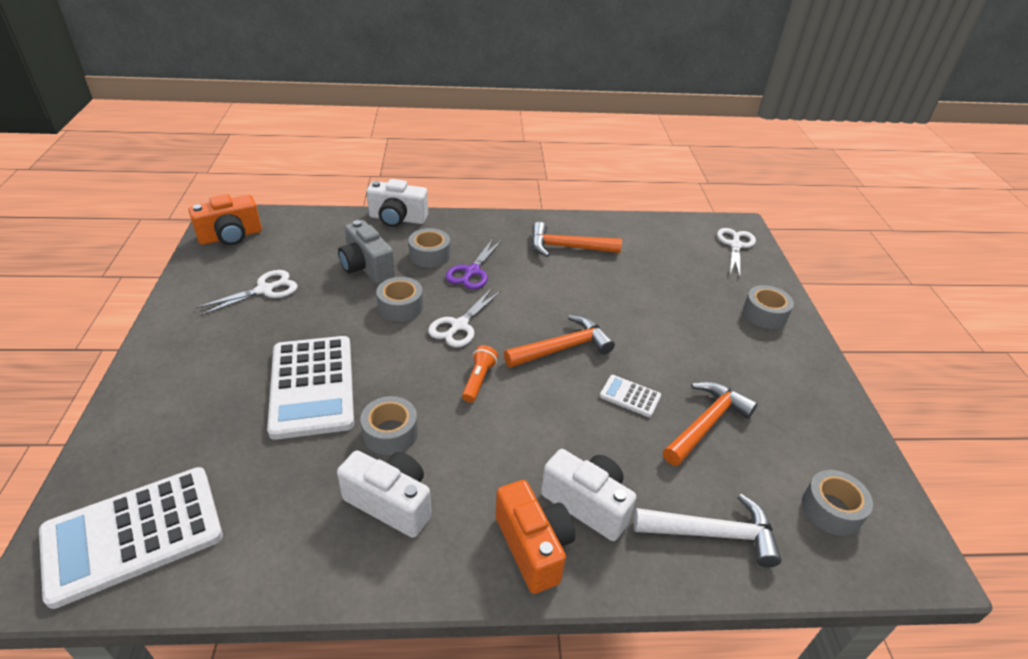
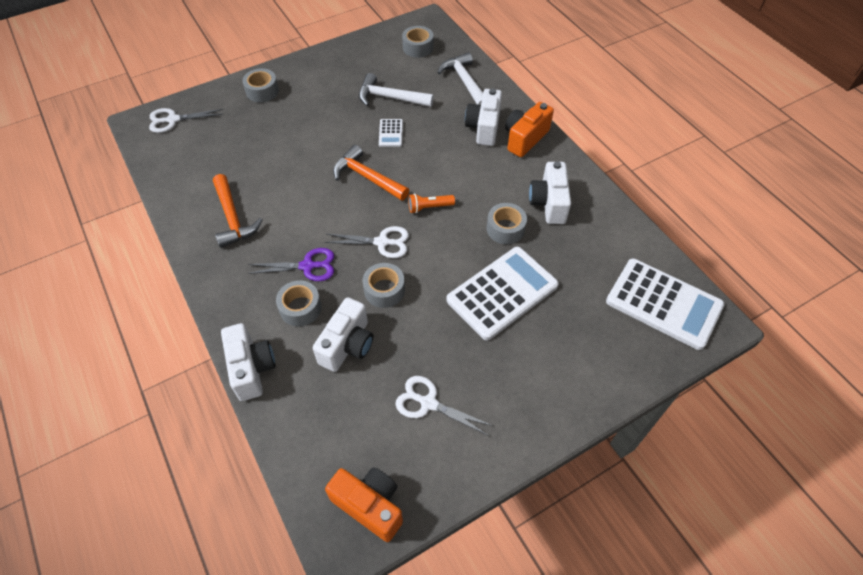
camera: 115 degrees left, 15 degrees up
grey camera [338,220,395,284] -> white camera [313,297,373,372]
orange hammer [663,381,758,466] -> white hammer [359,73,434,107]

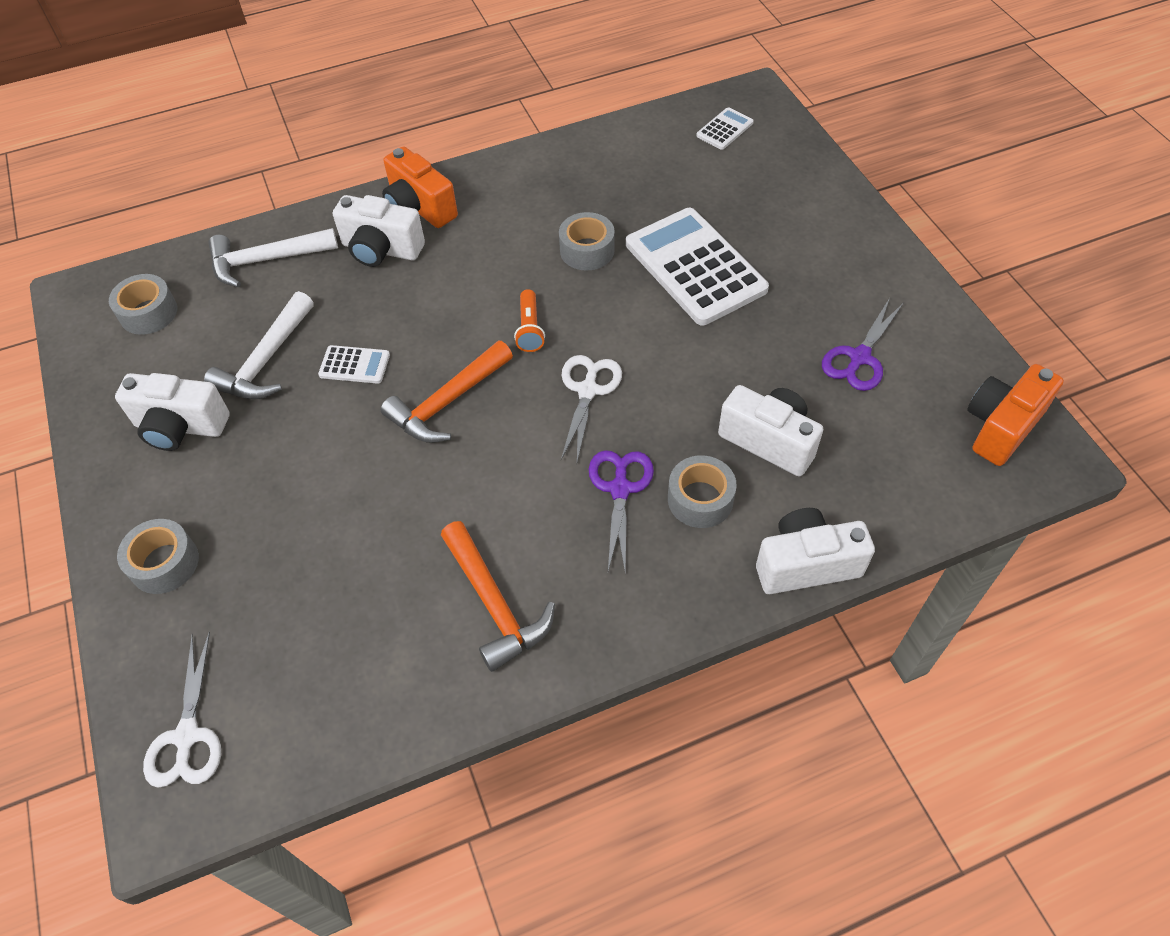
camera: 80 degrees left, 0 degrees up
orange hammer [213,174,263,248] -> orange hammer turned 75 degrees clockwise [441,521,555,672]
grey tape [363,263,405,308] -> none
white scissors [395,376,493,436] -> purple scissors [822,298,903,391]
white camera [529,161,571,224] -> white camera moved to [115,373,230,451]
white calculator [606,258,725,350] -> white calculator [696,107,754,150], size x0.44

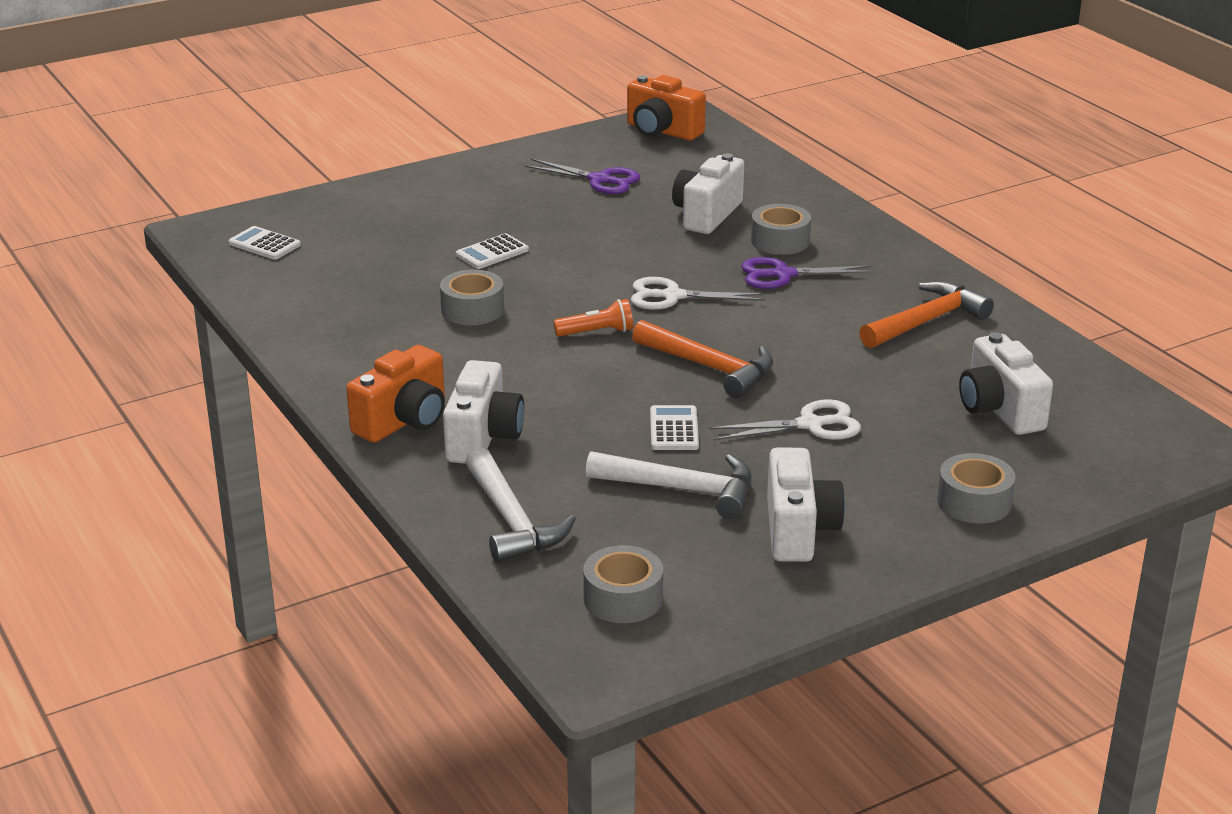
camera: 100 degrees left, 25 degrees down
white scissors [143,631,221,788] -> white scissors moved to [709,399,861,440]
white calculator [626,208,769,325] -> white calculator [456,233,529,269], size x0.44
white camera [756,508,875,594] -> white camera moved to [959,332,1053,435]

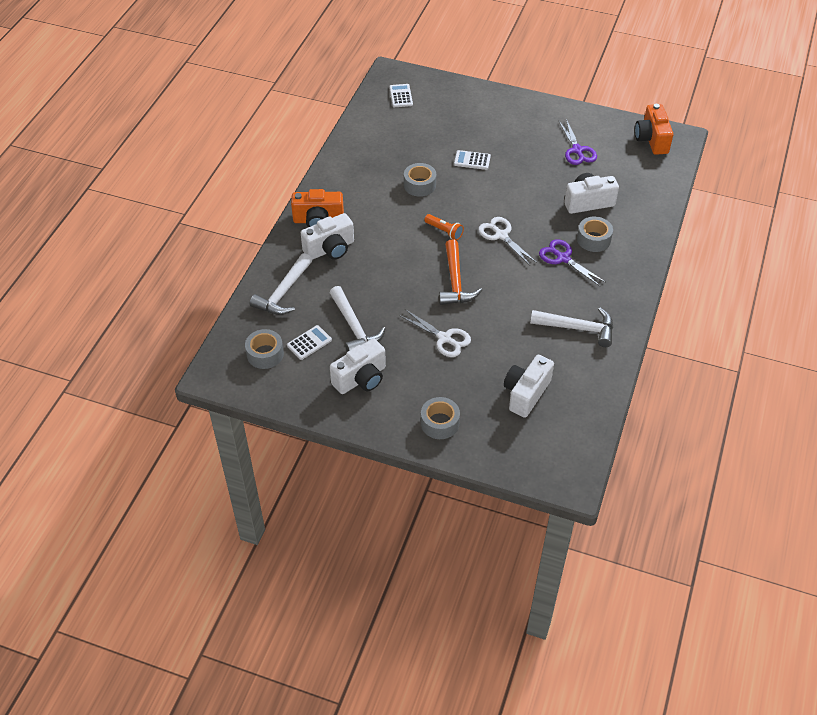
camera: 50 degrees right, 20 degrees up
white calculator [650,405,699,450] -> white calculator moved to [287,325,332,360]
orange hammer [859,281,994,348] -> white hammer [530,307,613,347]

